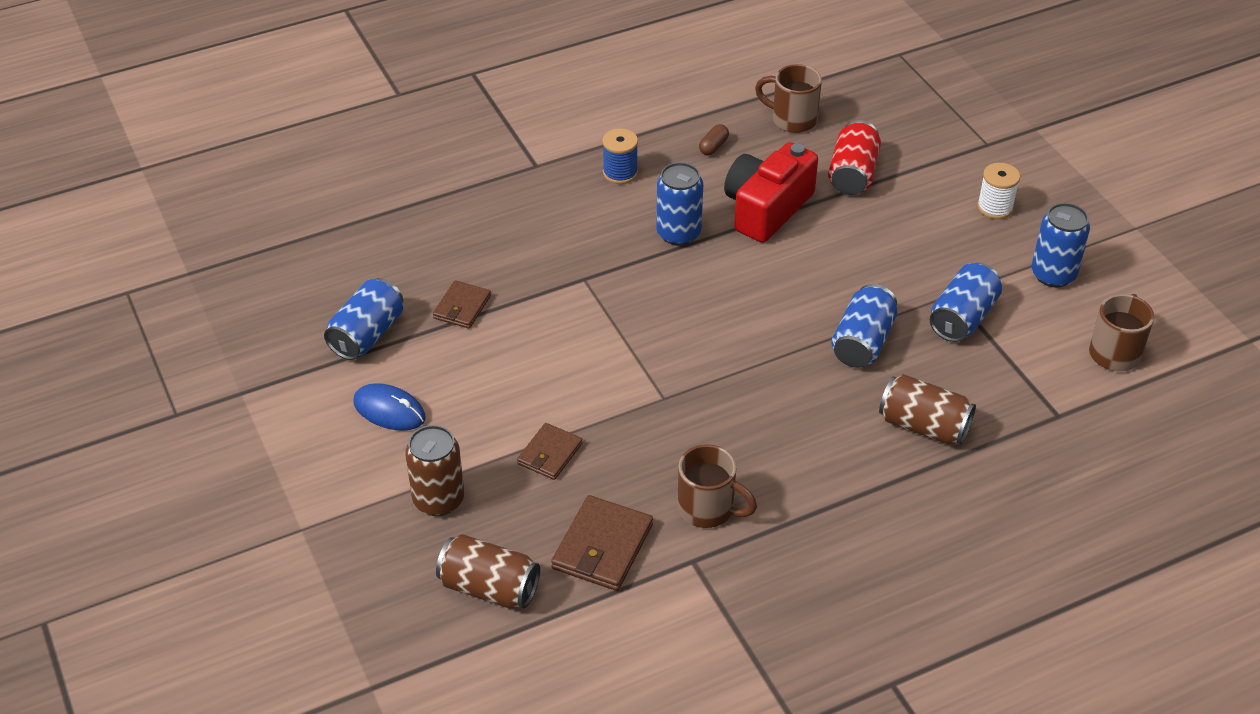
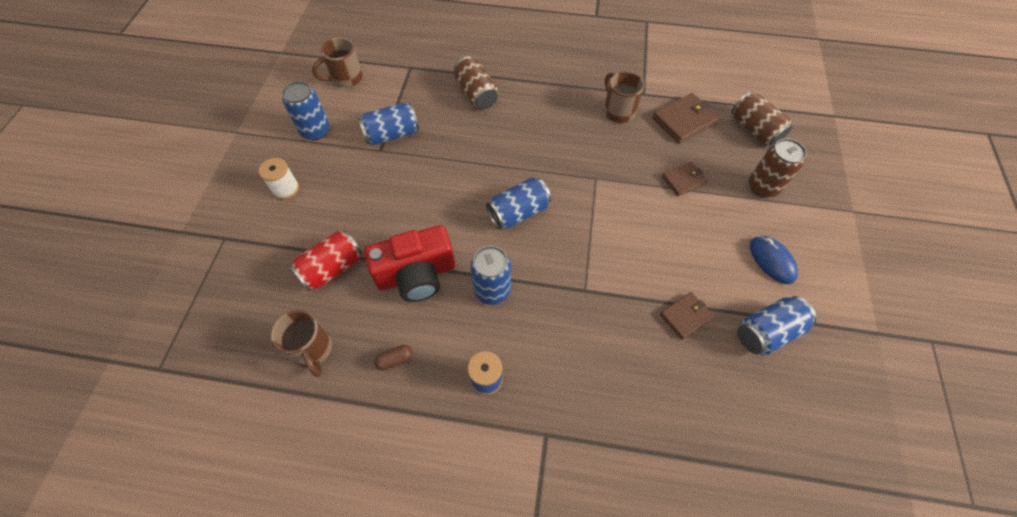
camera: 145 degrees left, 15 degrees up
blue can [831,284,897,368] -> blue can moved to [486,177,551,230]

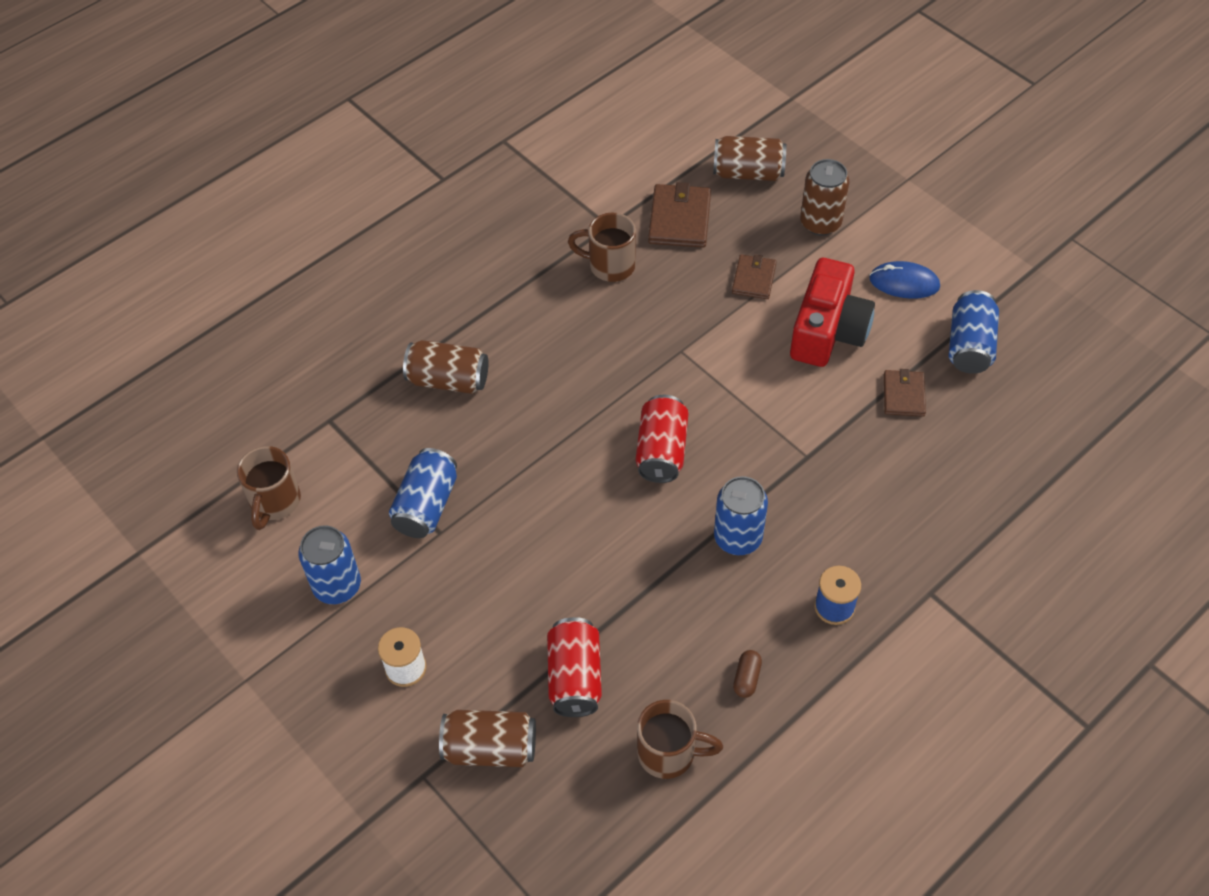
camera: 50 degrees left, 5 degrees down
red camera [364,225,455,302] -> red camera moved to [790,258,875,367]
blue can [486,177,551,230] -> red can [636,395,689,483]
none -> brown can [439,710,536,767]

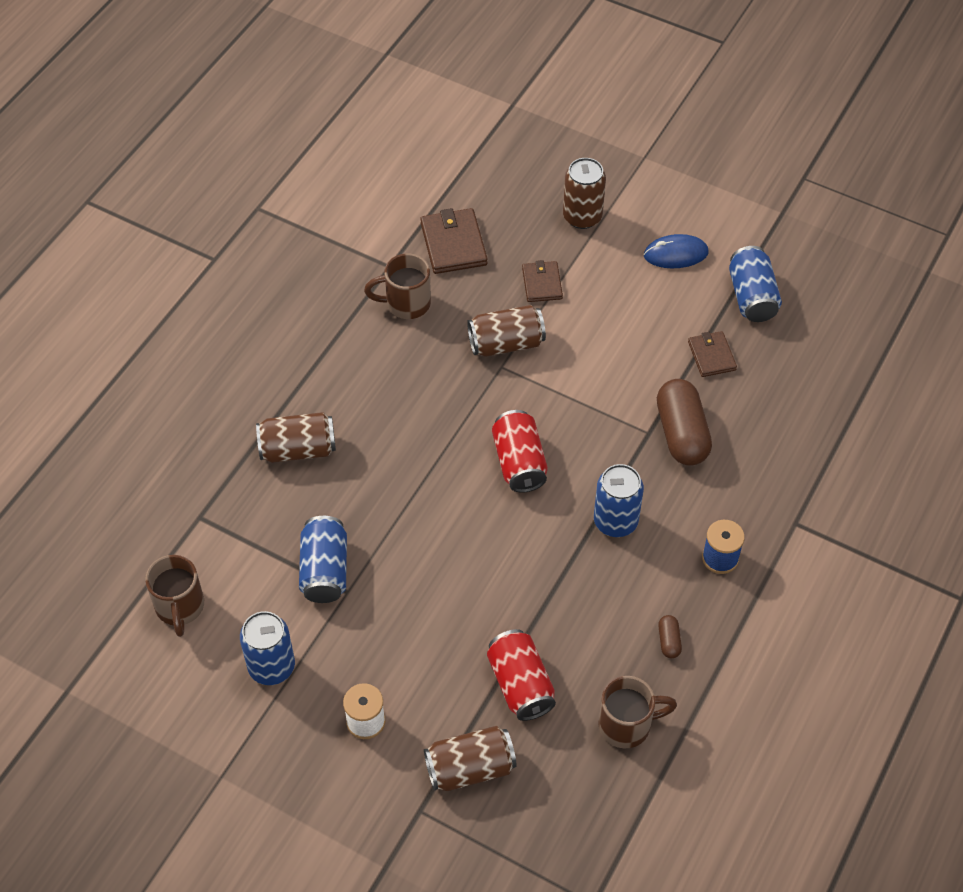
camera: 20 degrees left, 0 degrees up
brown can [713,136,786,181] -> brown can moved to [467,305,546,357]
red camera [790,258,875,367] -> none
none -> brown capsule [657,379,712,466]

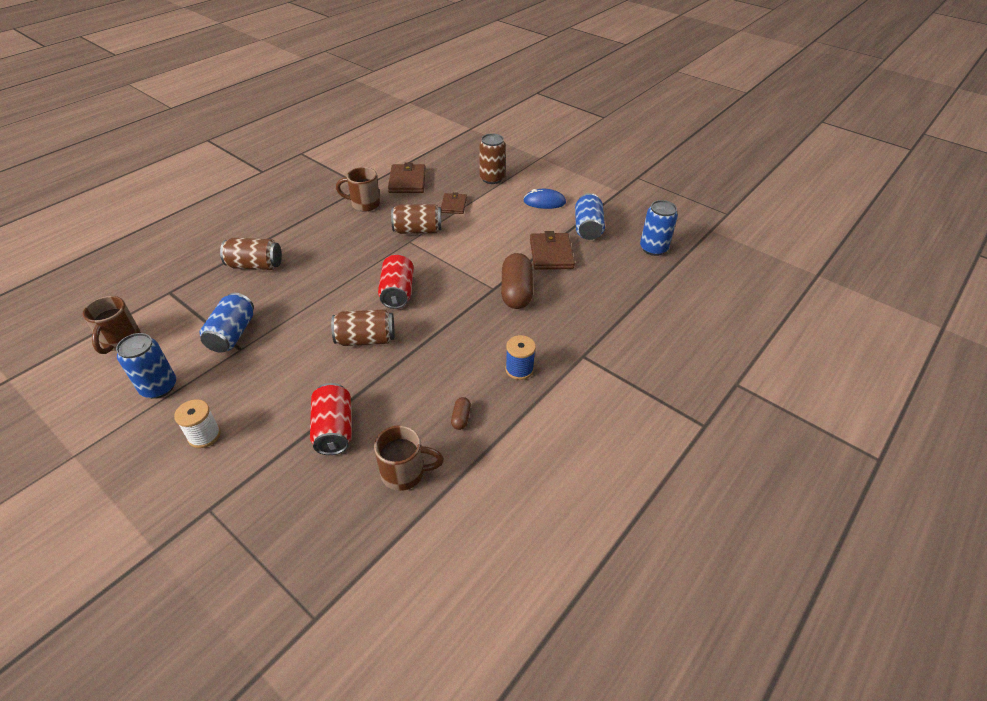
camera: 10 degrees right, 10 degrees down
brown can [424,726,517,791] -> brown can moved to [331,309,395,346]
blue can [594,464,644,537] -> blue can moved to [640,200,678,256]
brown wallet [688,331,737,377] -> brown wallet [530,231,575,270], size x1.57

